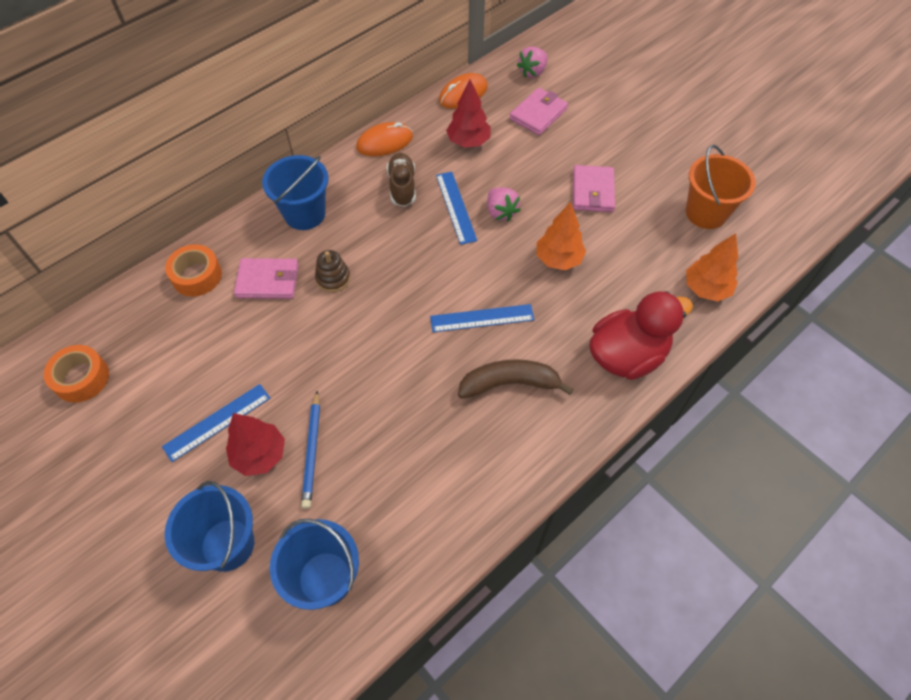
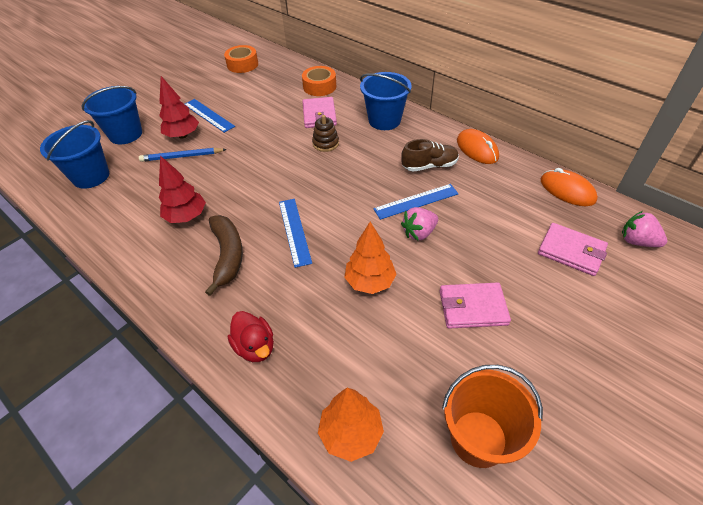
camera: 85 degrees right, 10 degrees down
red tree [446,79,491,148] -> red tree moved to [159,155,206,223]
red duck [590,291,693,380] -> red duck [228,311,274,362], size x0.57

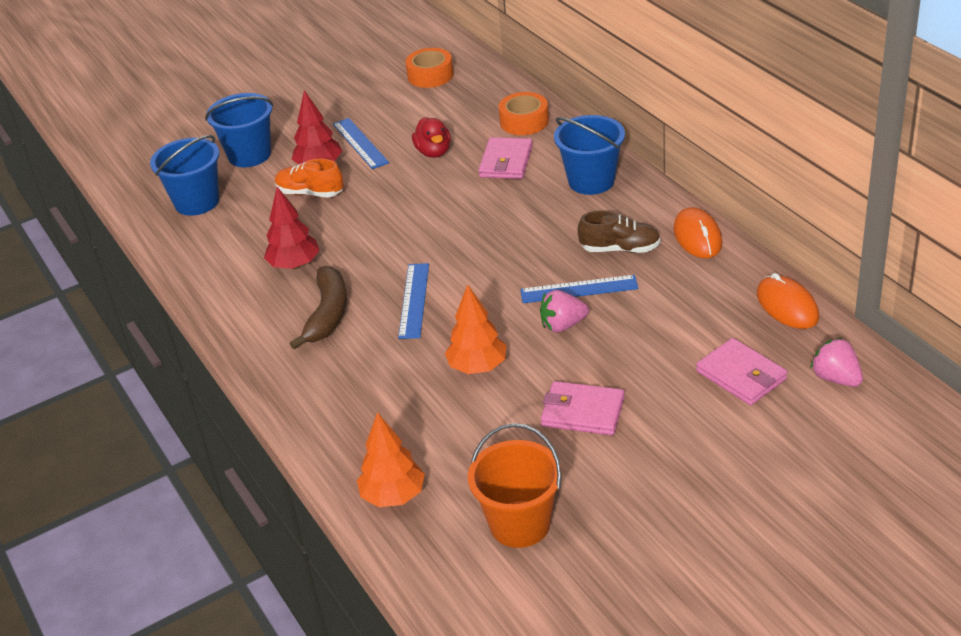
camera: 20 degrees right, 10 degrees down
blue pencil [139,148,227,162] -> orange shoe [275,159,344,198]
red duck [228,311,274,362] -> red duck moved to [412,117,451,158]
brown stacking toy [312,115,339,152] -> none

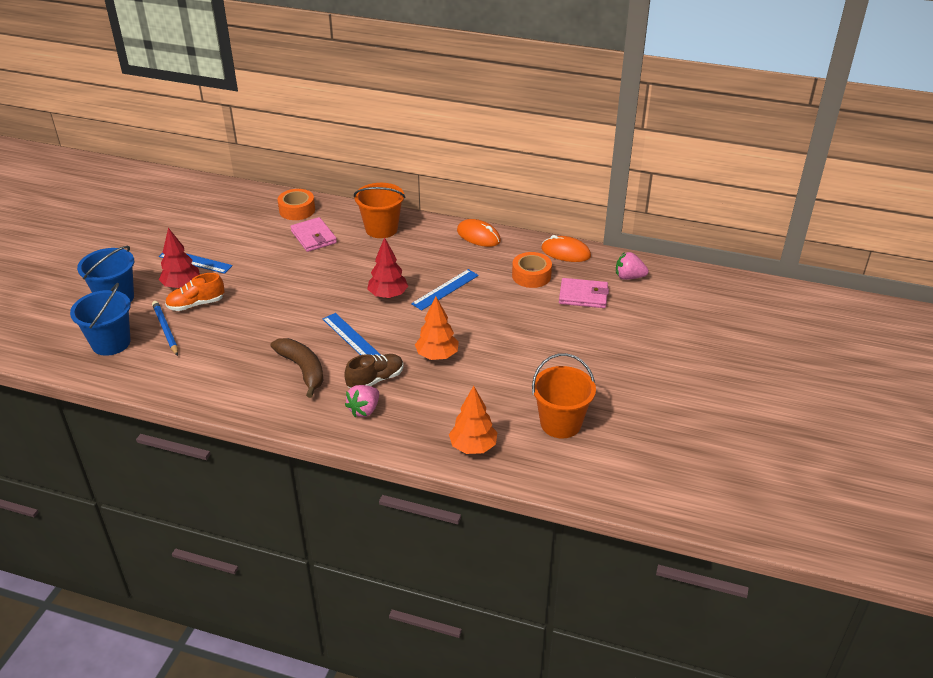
camera: 45 degrees left, 0 degrees up
red tree [264,187,320,269] -> red tree moved to [367,237,408,299]
orange tape [406,48,453,88] -> orange tape moved to [512,252,552,288]
red duck [412,117,451,158] -> none
pink strawberry [540,290,589,333] -> pink strawberry moved to [345,385,379,417]
pink wallet [541,381,625,435] -> none
blue bucket [554,115,625,195] -> orange bucket [354,183,405,238]
brown shoe [578,210,660,253] -> brown shoe moved to [344,354,404,388]
none -> blue pencil [152,301,178,356]

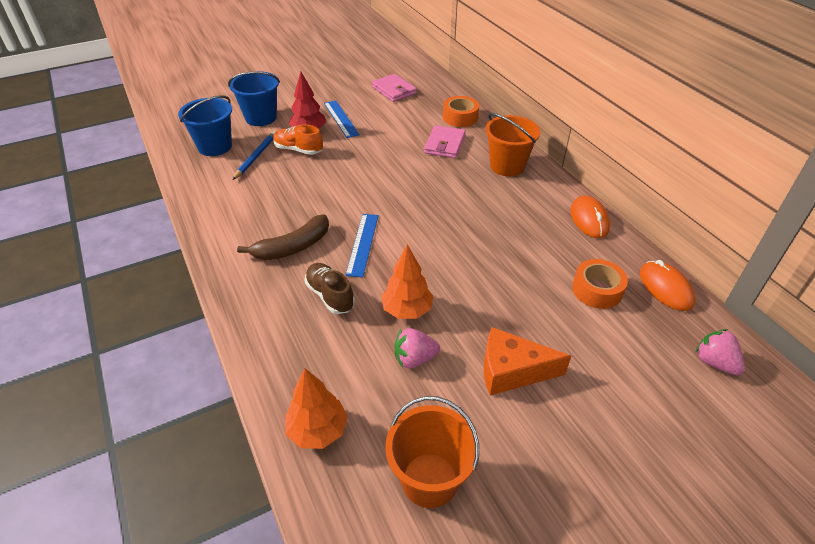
camera: 45 degrees right, 5 degrees up
brown banana [271,338,324,398] -> brown banana turned 45 degrees clockwise [237,214,329,260]
brown shoe [344,354,404,388] -> brown shoe turned 135 degrees counterclockwise [305,263,355,314]
pink strawberry [345,385,379,417] -> pink strawberry moved to [395,328,440,368]
red tree [367,237,408,299] -> none
blue ruler [411,269,479,311] -> none
pink wallet [559,278,609,308] -> pink wallet moved to [372,74,417,102]
none -> orange cheese [484,327,571,395]

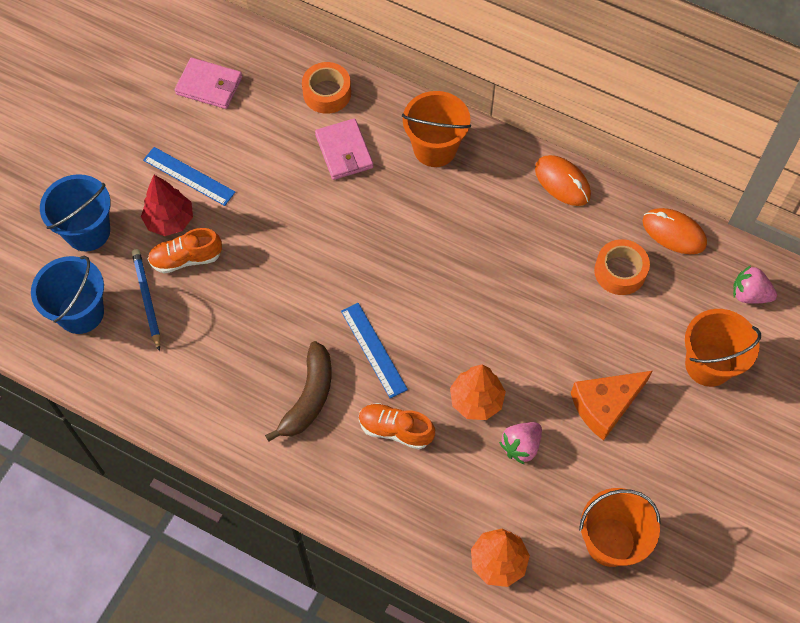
camera: 35 degrees left, 20 degrees up
brown shoe [305,263,355,314] -> orange shoe [359,403,435,449]
none -> orange bucket [685,309,761,387]

